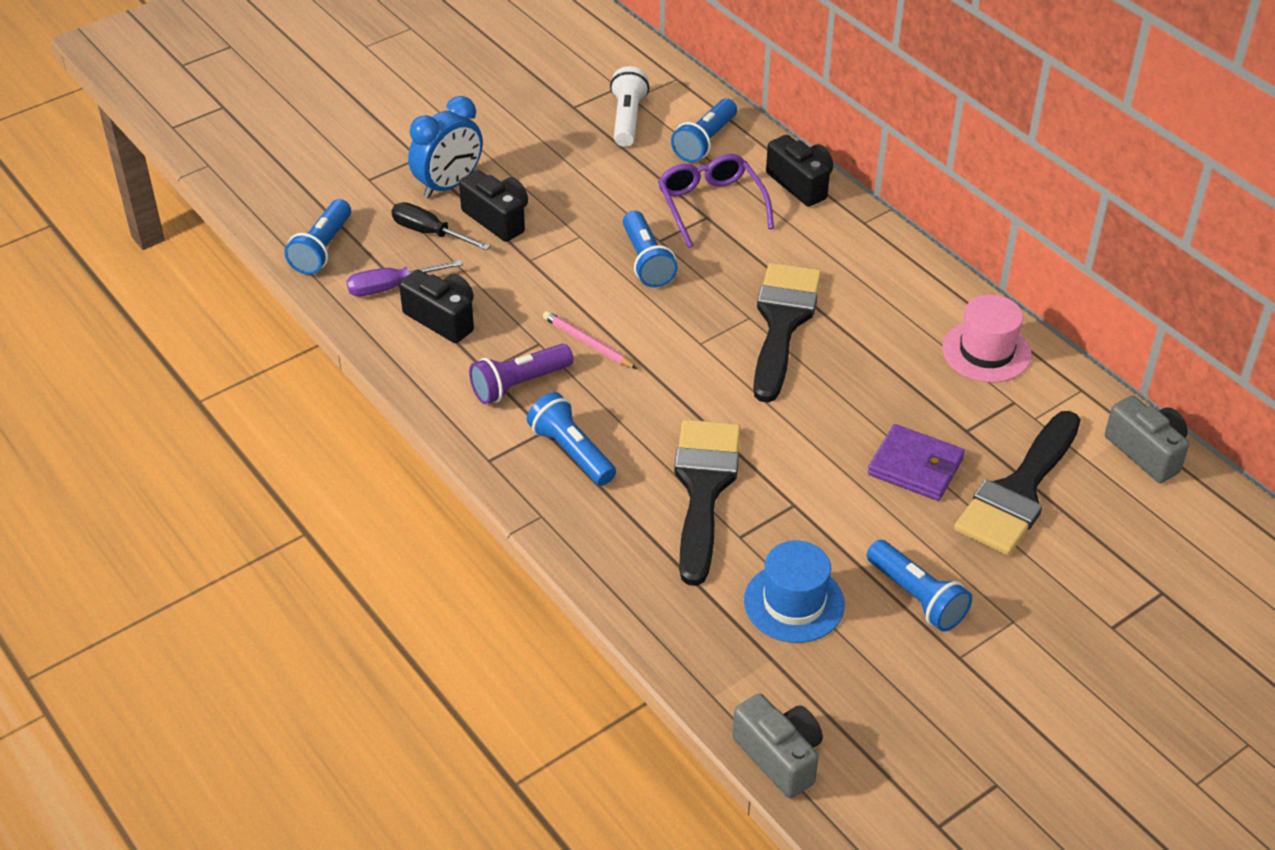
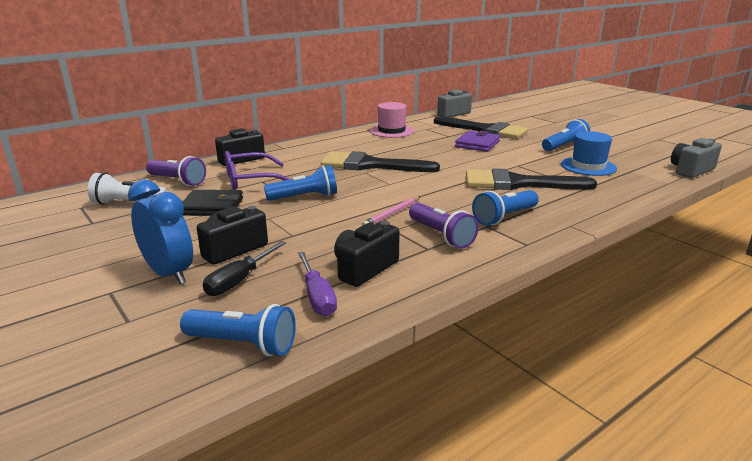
camera: 90 degrees left, 20 degrees down
blue flashlight [671,99,737,163] -> purple flashlight [146,156,206,186]
none -> black wallet [182,190,243,216]

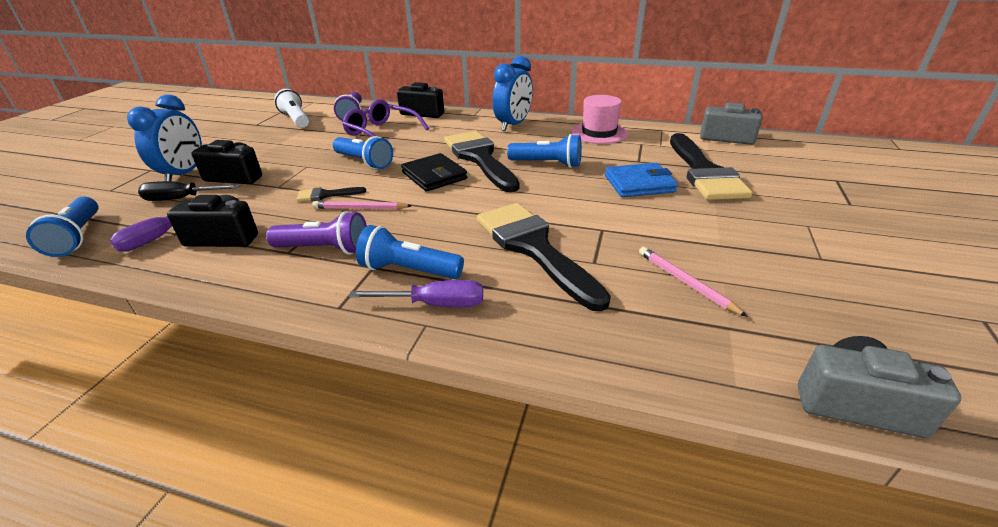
camera: 55 degrees right, 10 degrees up
black wallet [182,190,243,216] -> black wallet moved to [401,153,467,191]
purple flashlight [409,203,479,248] -> purple flashlight turned 105 degrees counterclockwise [266,211,367,255]
purple wallet [455,131,500,152] -> blue wallet [605,163,678,197]
blue flashlight [542,119,590,151] -> blue flashlight moved to [507,134,582,168]
blue hat [561,131,617,176] -> pink pencil [639,247,748,317]
none -> black brush [296,187,366,202]
none -> purple screwdriver [349,280,483,307]
none -> blue clock [492,56,533,131]

